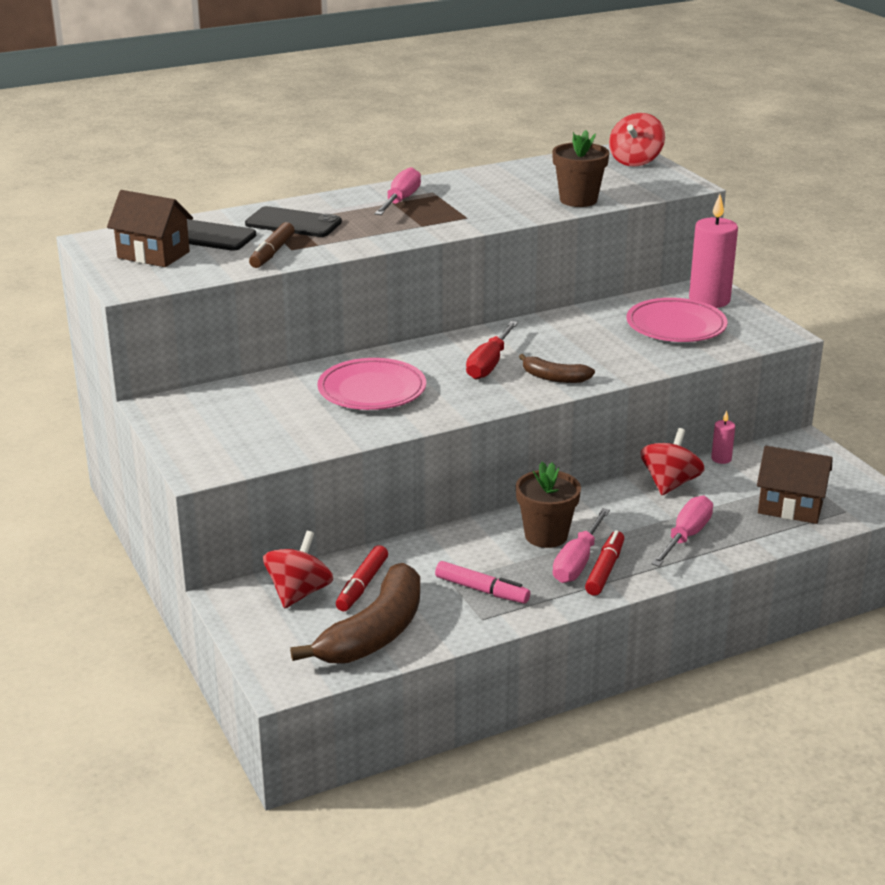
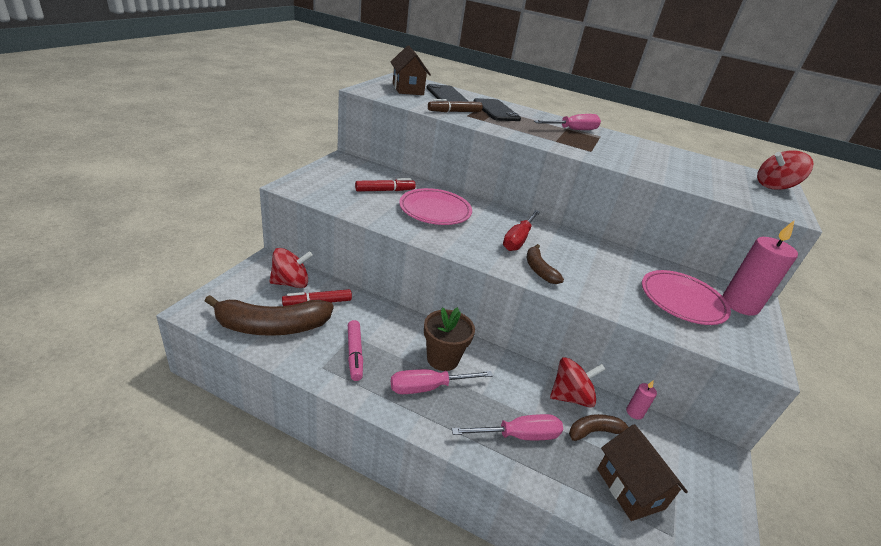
camera: 45 degrees right, 5 degrees up
red screwdriver [466,321,518,380] -> red screwdriver turned 45 degrees counterclockwise [503,210,540,251]
brown flower pot [552,130,610,207] -> none
red marker [585,530,625,595] -> red marker moved to [355,178,416,192]
none -> brown banana [569,414,628,441]

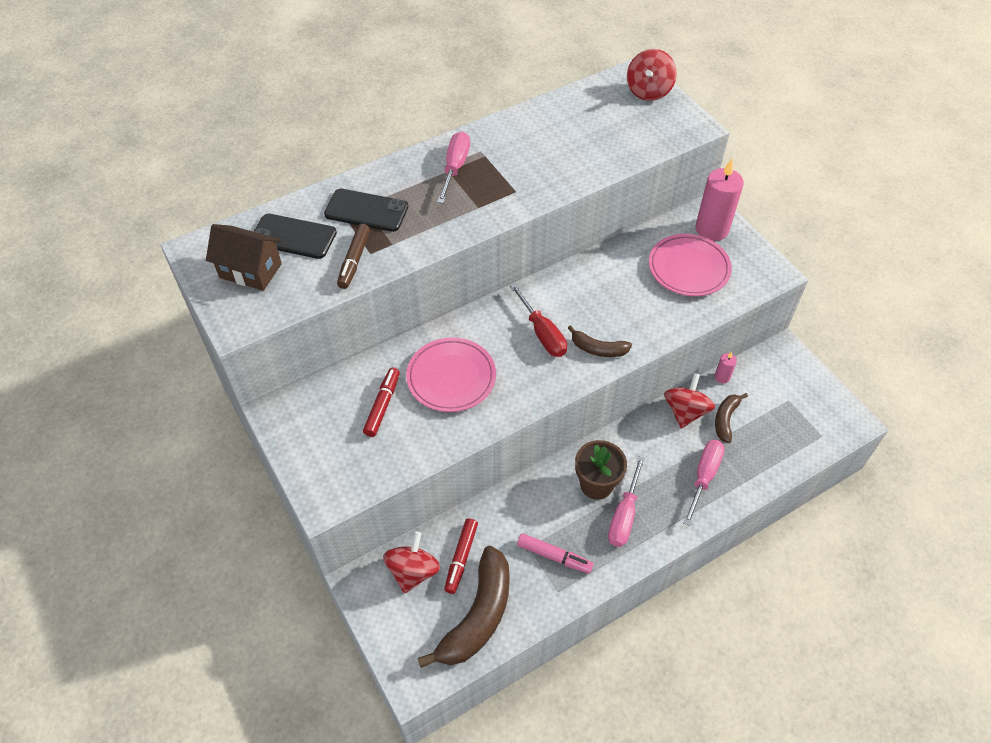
camera: 50 degrees left, 20 degrees up
brown house [597,424,688,521] -> none

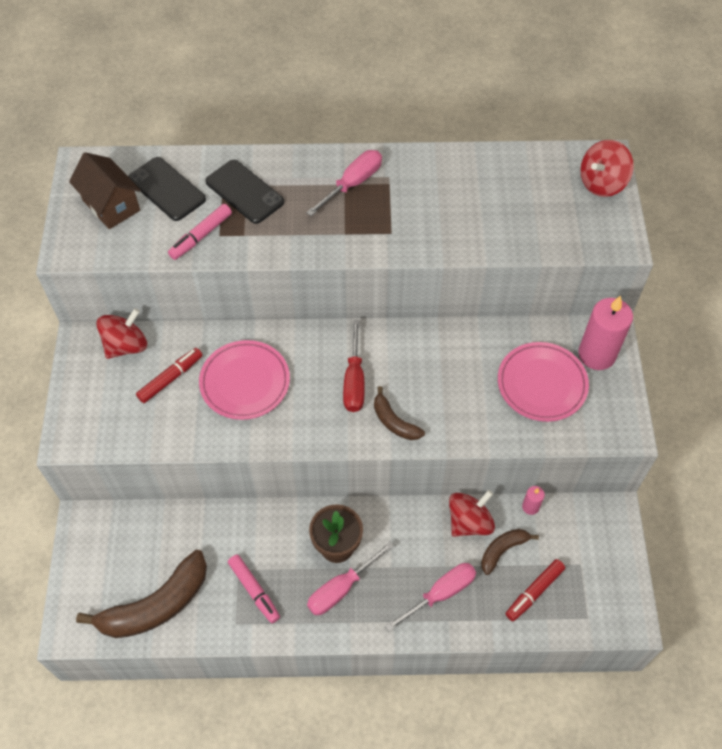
camera: 30 degrees right, 5 degrees up
brown marker [337,224,370,289] -> pink marker [168,204,232,260]
red spinning top [383,531,440,594] -> red spinning top moved to [96,308,147,359]
red marker [444,518,478,594] -> red marker moved to [505,559,565,621]

